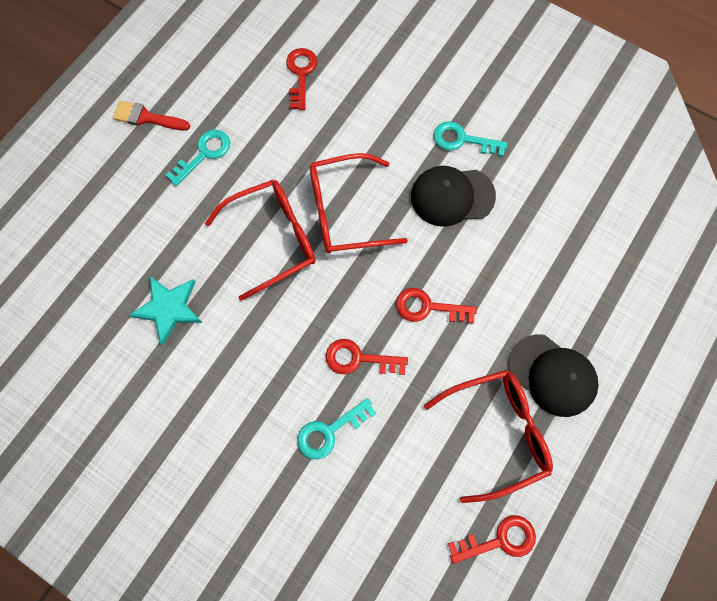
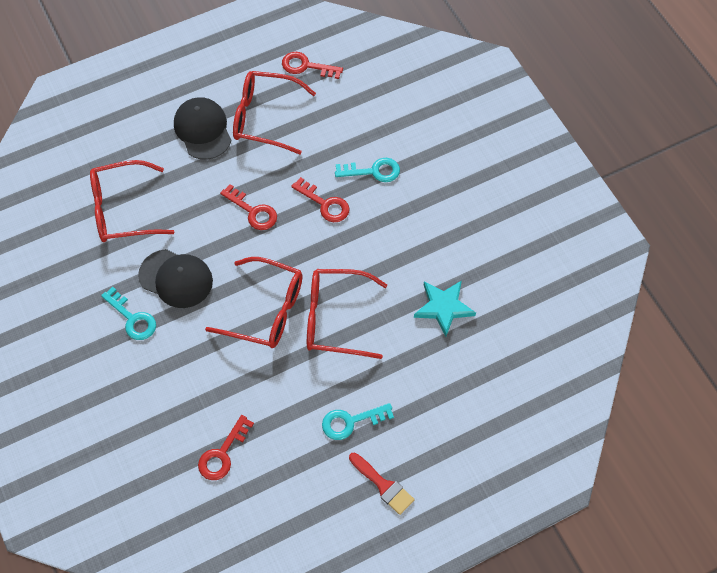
camera: 150 degrees left, 10 degrees down
none -> red glasses [90,160,174,242]

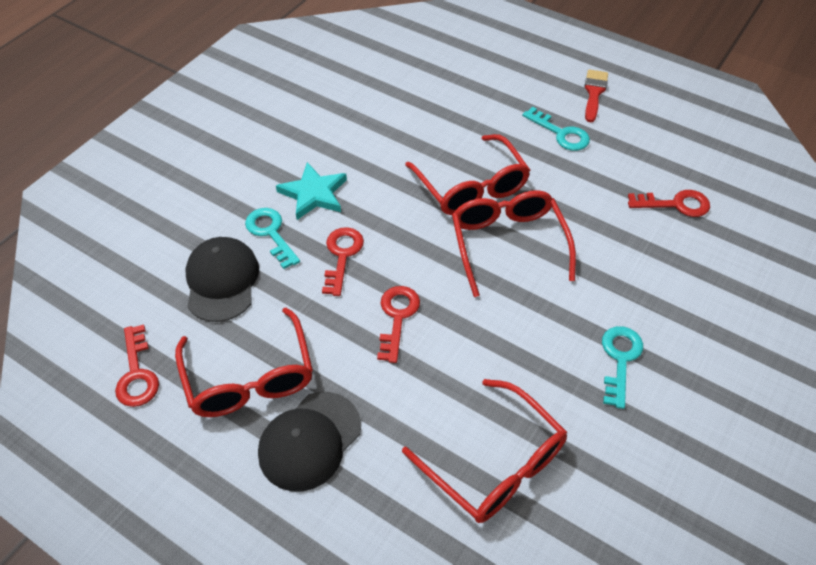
camera: 120 degrees left, 10 degrees down
black cap [138,249,213,308] -> black cap moved to [185,237,259,322]
turquoise star [414,281,476,336] -> turquoise star moved to [276,162,347,220]

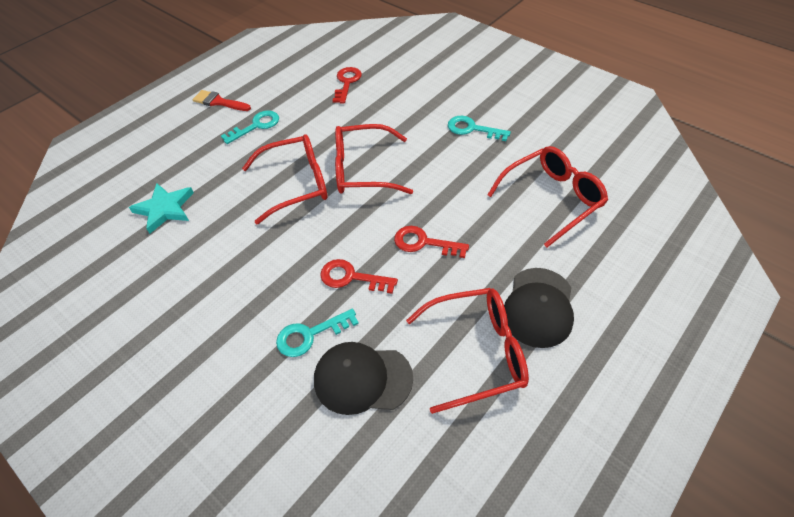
camera: 80 degrees left, 0 degrees up
red key [115,325,159,407] -> none
black cap [258,392,361,492] -> black cap turned 60 degrees clockwise [504,268,574,348]
turquoise star [276,162,347,220] -> turquoise star moved to [129,183,194,234]

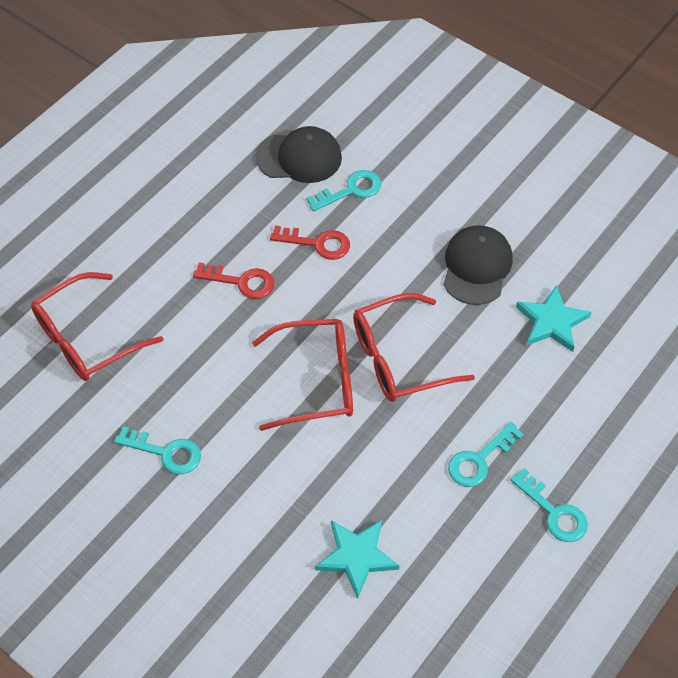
camera: 175 degrees right, 5 degrees up
red brush [193,90,251,111] -> turquoise key [510,468,588,542]
red key [333,67,362,104] -> turquoise star [315,520,399,599]
red glasses [406,288,529,414] -> none
black cap [504,268,574,348] -> black cap moved to [443,225,513,305]

